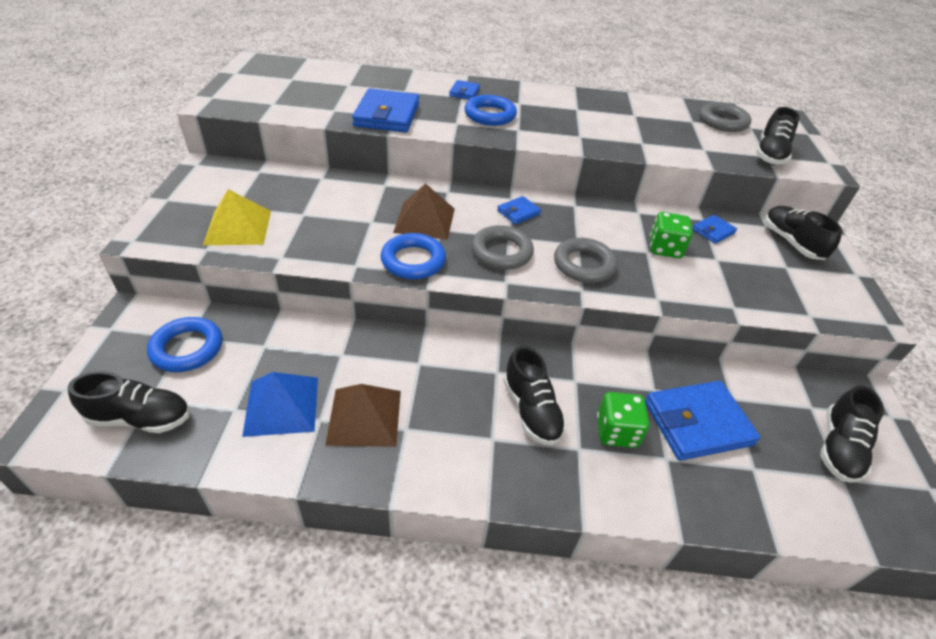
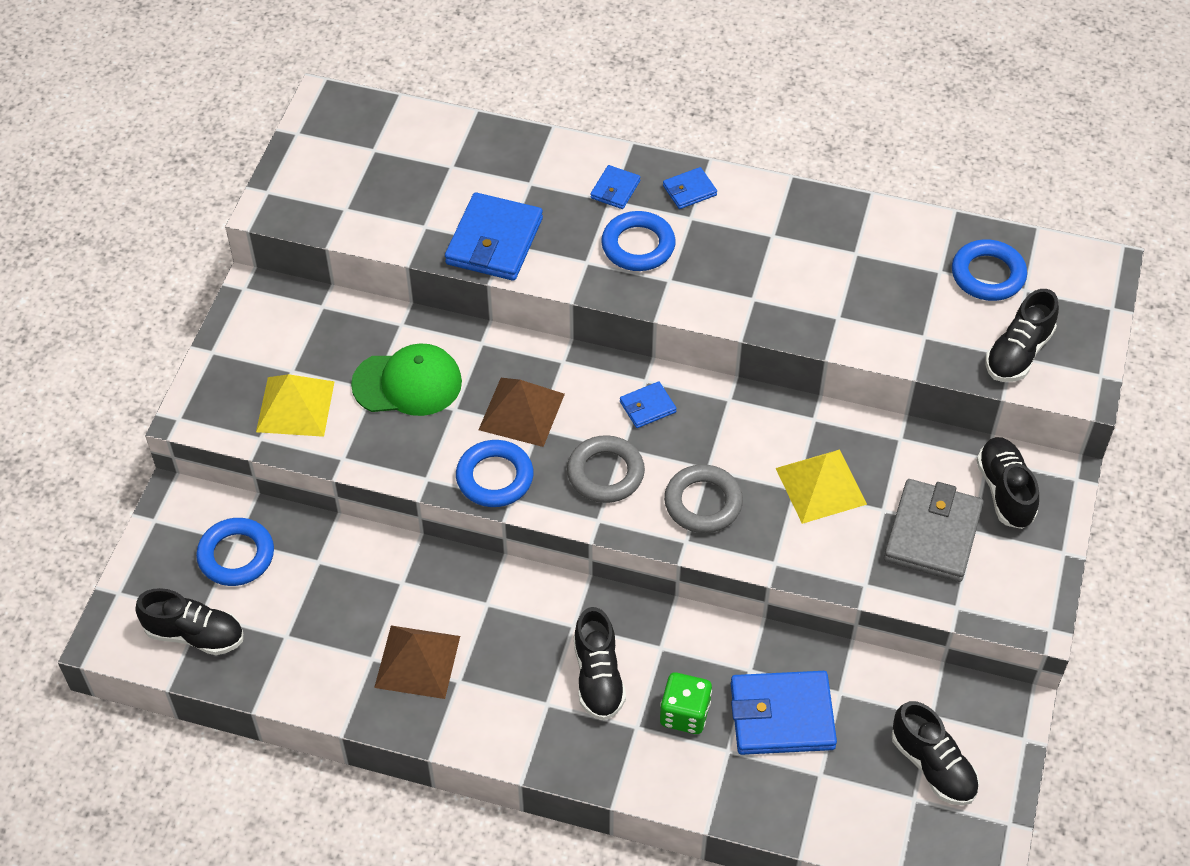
camera: 15 degrees right, 10 degrees up
blue pyramid [242,372,318,437] -> none
green dice [650,212,693,258] -> yellow pyramid [776,450,867,524]
blue wallet [692,215,737,244] -> blue wallet moved to [663,167,717,209]
grey ring [699,102,752,132] -> blue ring [952,239,1027,301]
black shoe [820,385,884,483] -> black shoe turned 75 degrees counterclockwise [892,701,979,806]
none -> green cap [351,343,462,416]
none -> grey wallet [884,479,984,582]

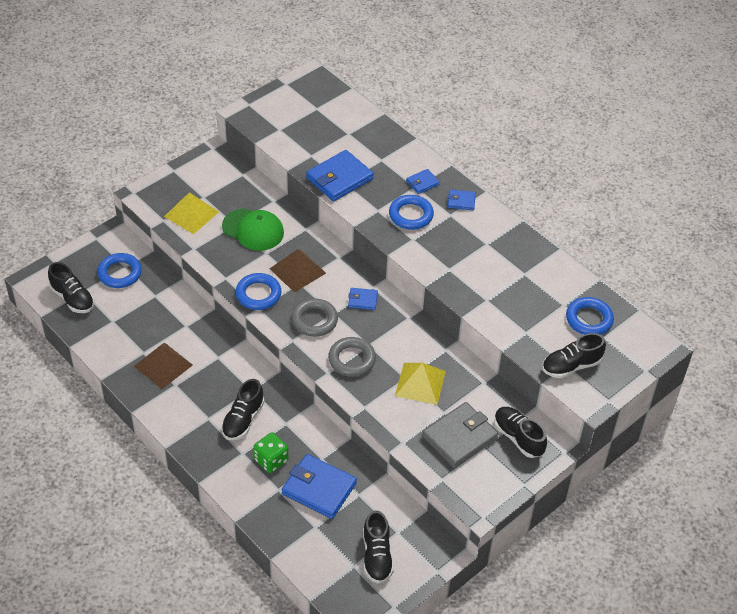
camera: 30 degrees right, 5 degrees down
black shoe [976,437,1039,529] -> black shoe turned 60 degrees counterclockwise [494,407,547,458]

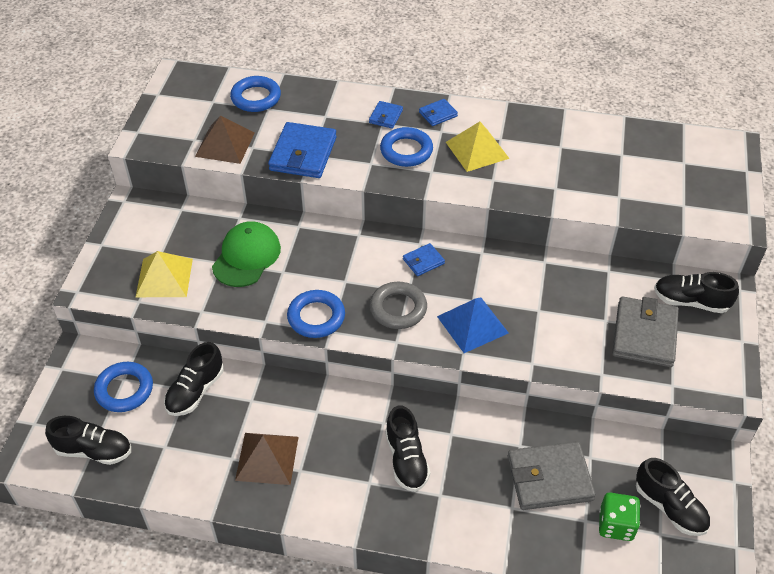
camera: 35 degrees left, 0 degrees up
green cap [222,209,284,251] -> green cap turned 60 degrees counterclockwise [212,221,281,287]
green dice [253,432,289,473] -> green dice moved to [599,492,640,541]
brown pyramid [269,249,326,293] -> brown pyramid moved to [195,116,255,164]
blue wallet [282,454,357,519] -> grey wallet [508,441,596,510]
grey ring [328,337,376,377] -> blue pyramid [437,297,509,353]
yellow pyramid [395,363,446,405] -> yellow pyramid moved to [446,122,510,172]
black shoe [542,333,606,378] -> black shoe moved to [164,342,224,416]
blue ring [566,297,614,335] -> blue ring moved to [230,76,281,112]

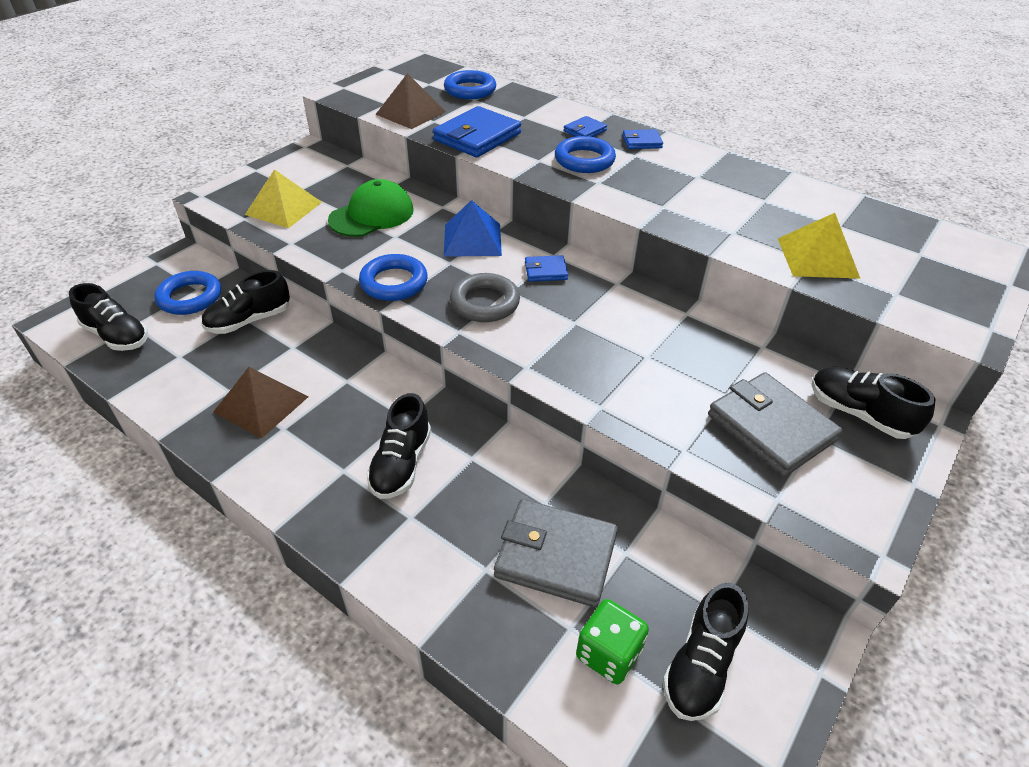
camera: 25 degrees right, 5 degrees down
blue pyramid [437,297,509,353] -> blue pyramid moved to [444,200,502,257]
yellow pyramid [446,122,510,172] -> yellow pyramid moved to [778,213,861,279]
grey wallet [612,296,679,367] -> grey wallet turned 75 degrees counterclockwise [708,372,843,477]
black shoe [636,458,710,536] -> black shoe turned 45 degrees clockwise [663,583,748,721]

